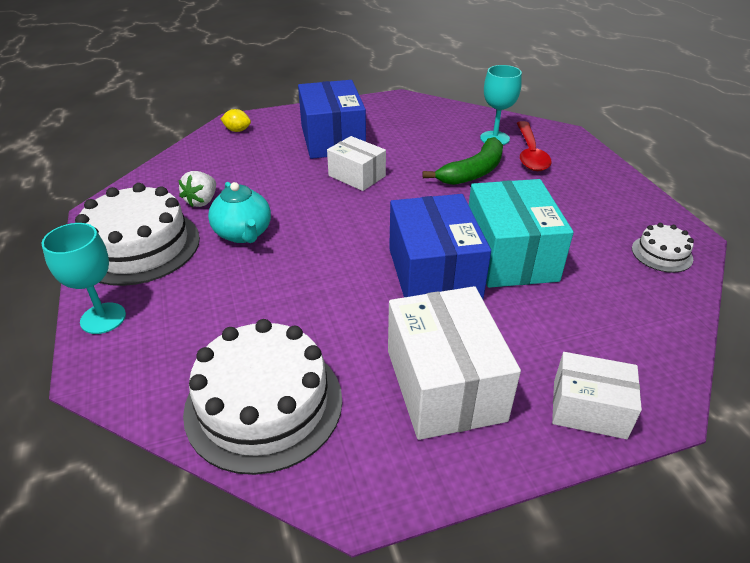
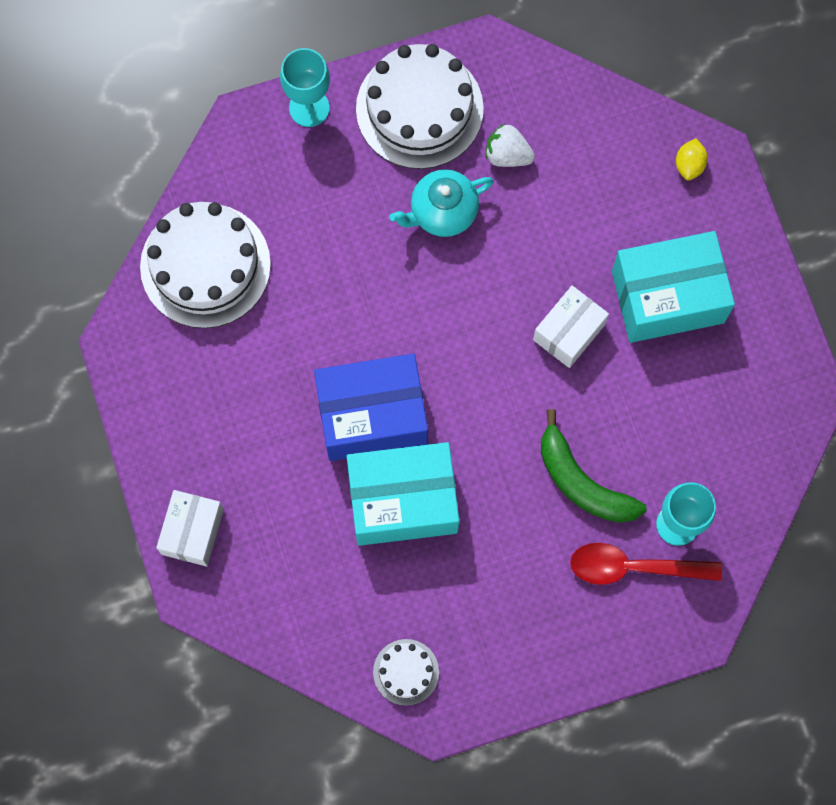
camera: 90 degrees right, 35 degrees up
blue box [298,80,366,159] -> turquoise box [612,231,735,343]
white box [388,286,521,440] -> none

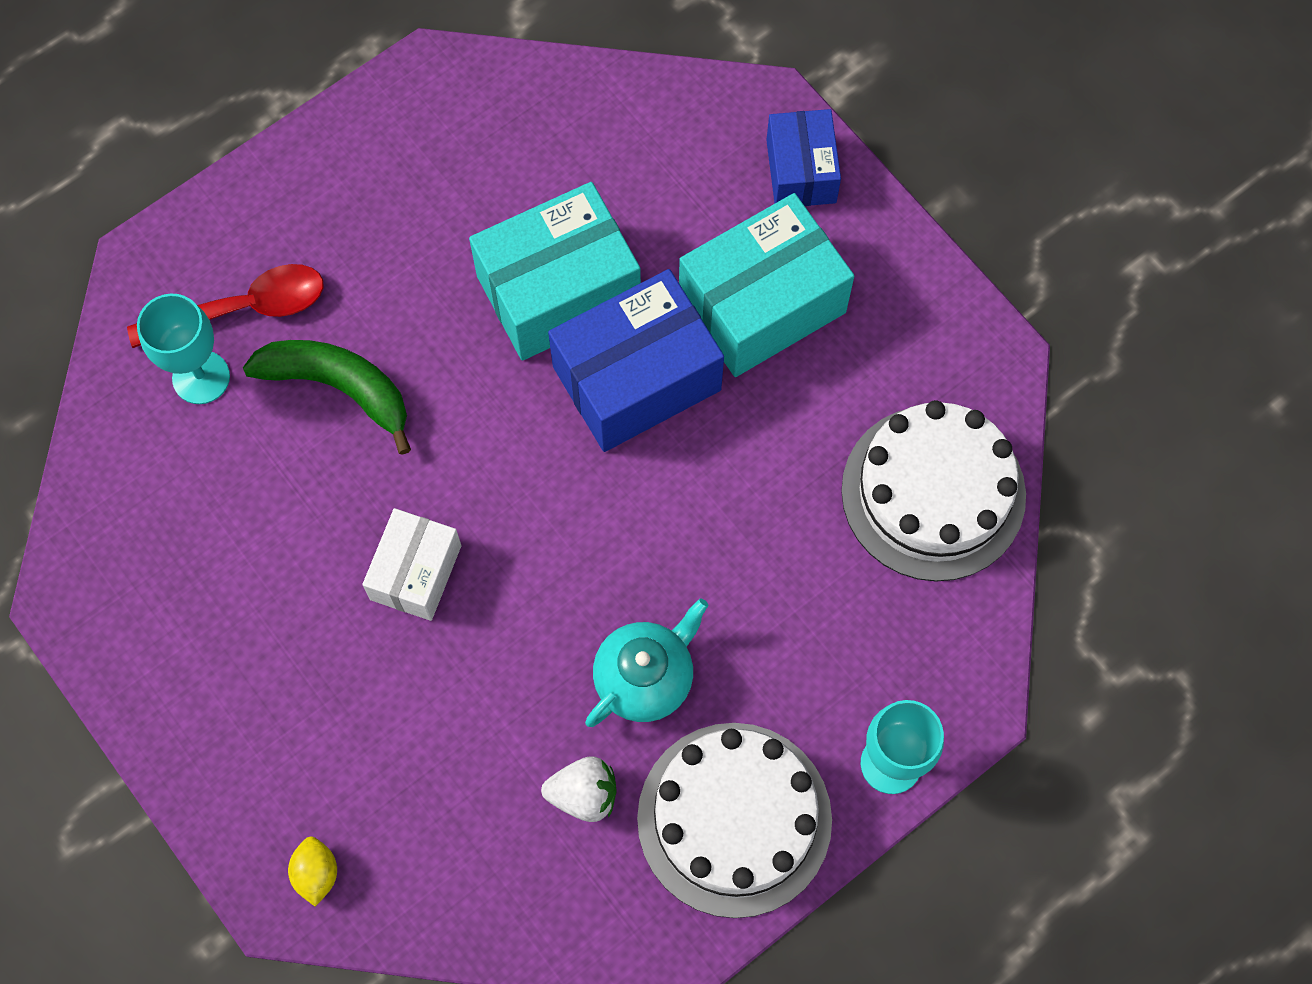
camera: 160 degrees right, 5 degrees down
white box [156,490,224,567] -> blue box [766,109,841,206]
white cake [373,639,439,706] -> none
turquoise box [612,231,735,343] -> turquoise box moved to [679,193,854,377]

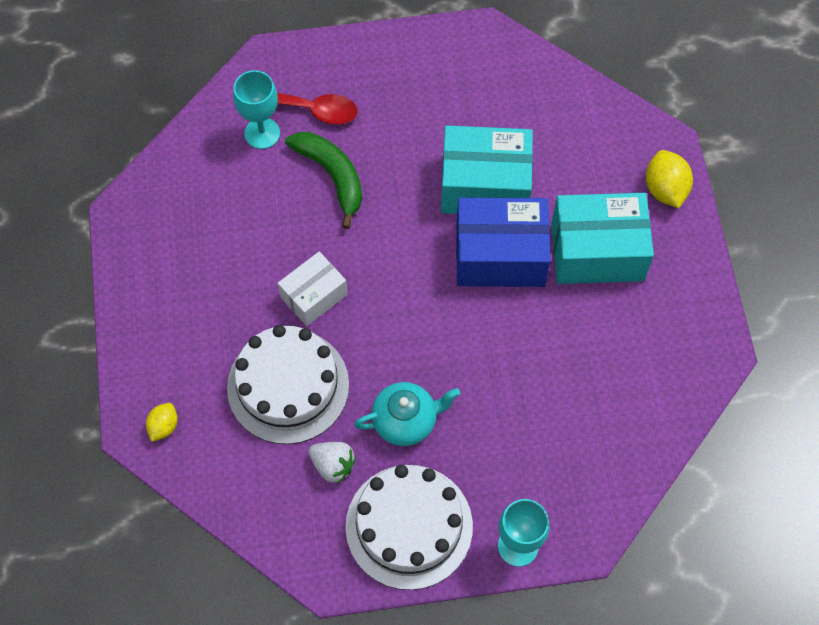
camera: 30 degrees right, 5 degrees down
blue box [766,109,841,206] -> yellow lemon [646,150,693,208]
white cake [841,400,1026,581] -> white cake moved to [227,325,349,444]

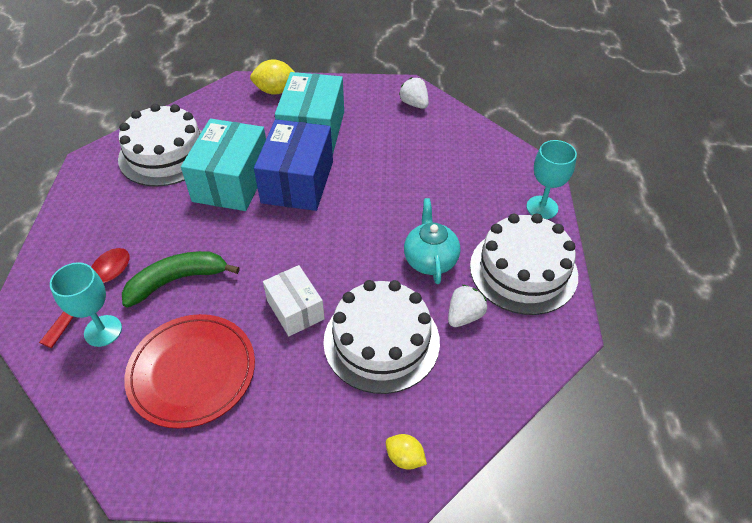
camera: 80 degrees left, 15 degrees down
none -> white cake [118,104,202,187]
none -> red plate [124,314,255,429]
none -> white strawberry [399,77,429,109]

